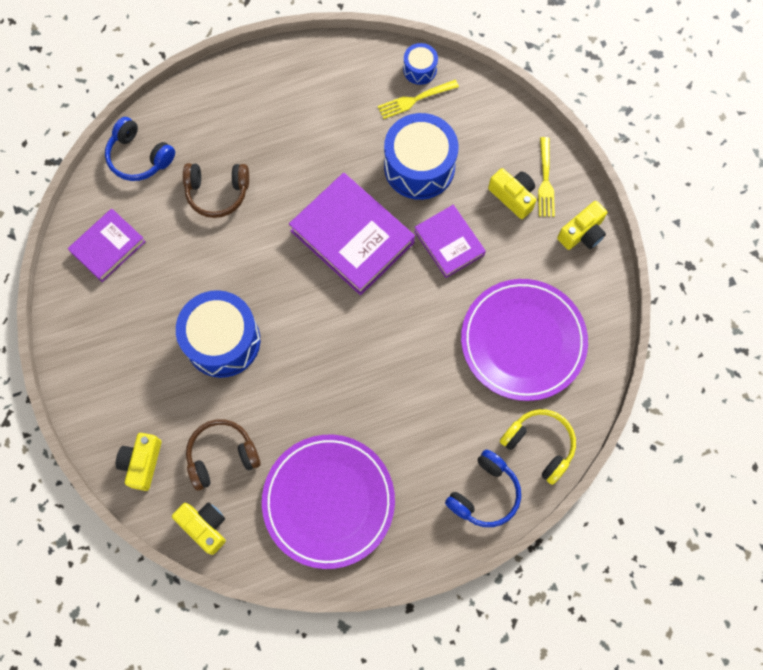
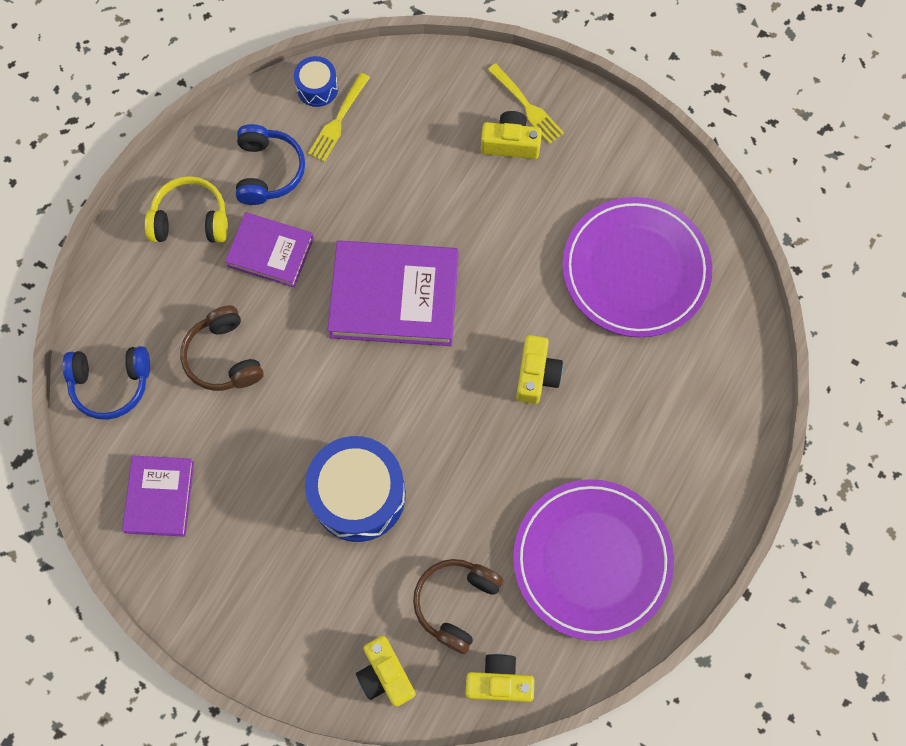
camera: 40 degrees left, 0 degrees up
brown headphones [183,163,249,218] -> brown headphones turned 105 degrees clockwise [180,305,264,391]
blue drum [384,113,458,200] -> none
purple book [414,205,486,278] -> purple book moved to [225,212,314,288]
blue headphones [445,450,521,527] -> blue headphones moved to [236,124,305,205]
yellow headphones [500,409,576,485] -> yellow headphones moved to [145,176,228,243]
yellow camera [557,201,607,250] -> yellow camera moved to [516,335,563,404]

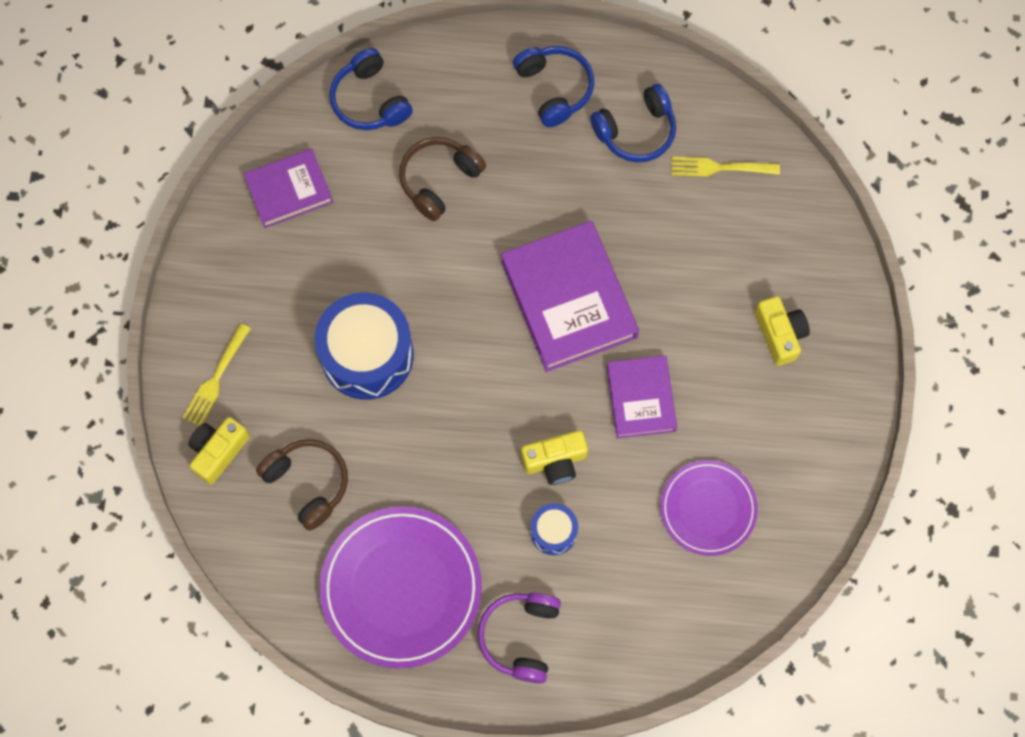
camera: 65 degrees right, 0 degrees up
yellow headphones [145,176,228,243] -> blue headphones [513,46,594,127]
purple book [225,212,314,288] -> purple book moved to [607,356,677,439]
blue drum [294,56,338,107] -> blue drum moved to [530,503,578,555]
brown headphones [413,559,503,654] -> brown headphones turned 45 degrees clockwise [256,439,348,531]
yellow camera [465,654,534,702] -> none
yellow fork [488,63,564,144] -> yellow fork moved to [183,323,251,426]
purple plate [562,197,712,338] -> purple plate [660,460,758,556], size x0.61
none -> purple headphones [478,593,561,684]

